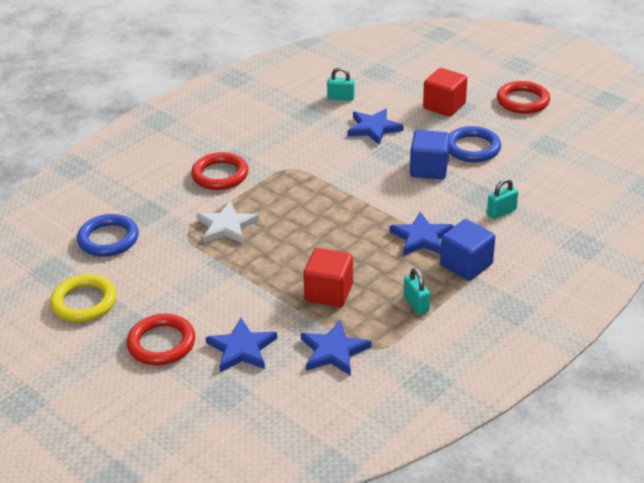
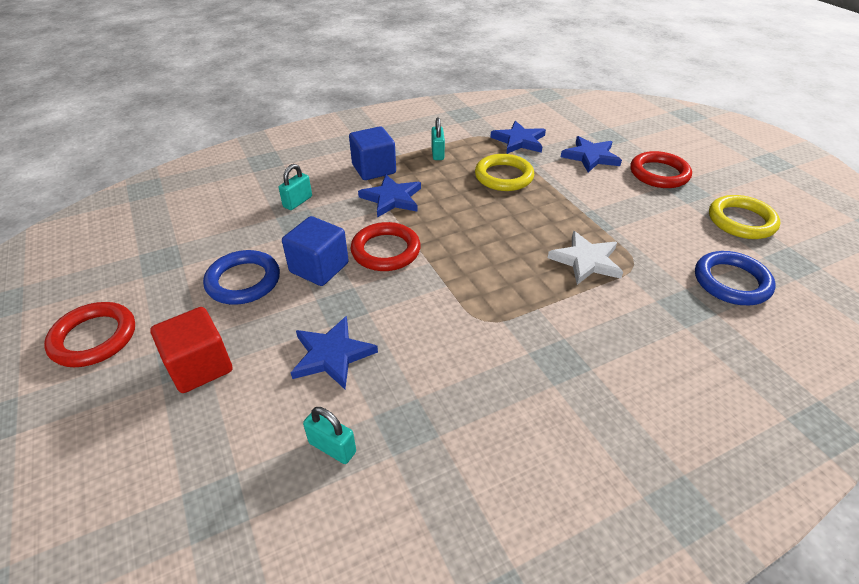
camera: 160 degrees left, 5 degrees up
red ring [191,152,248,190] -> red ring moved to [351,222,421,271]
red cube [303,248,353,307] -> yellow ring [475,154,534,191]
turquoise padlock [487,178,518,219] -> turquoise padlock turned 45 degrees counterclockwise [279,164,312,210]

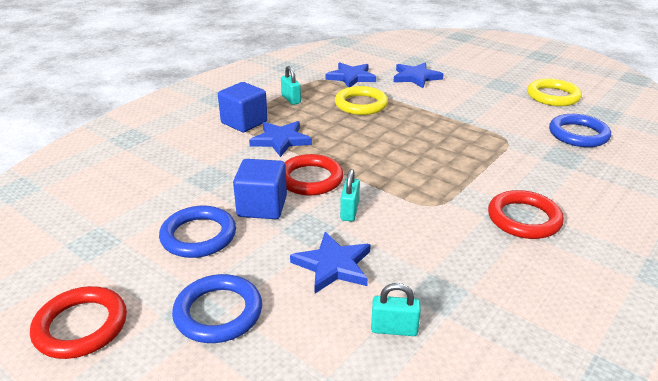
camera: 25 degrees left, 10 degrees down
red cube [150,307,232,393] -> blue ring [172,274,262,343]
turquoise padlock [279,164,312,210] -> turquoise padlock moved to [340,169,360,222]
white star [548,231,623,285] -> none
red ring [631,151,692,188] -> red ring moved to [488,190,564,239]

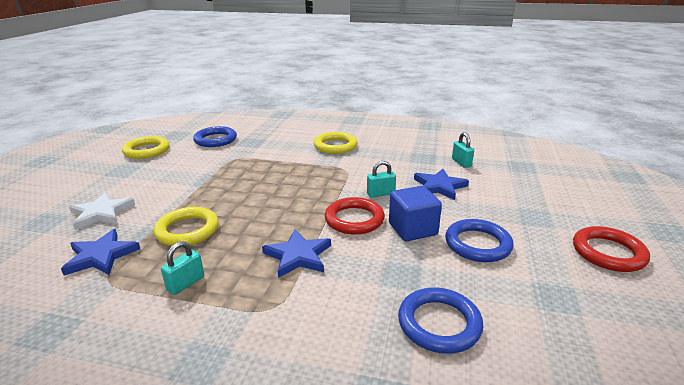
camera: 115 degrees left, 5 degrees down
blue ring [172,274,262,343] -> blue ring moved to [398,287,484,354]
blue cube [218,82,268,132] -> none
blue star [393,62,444,88] -> white star [69,192,135,230]
red ring [488,190,564,239] -> yellow ring [314,132,358,154]

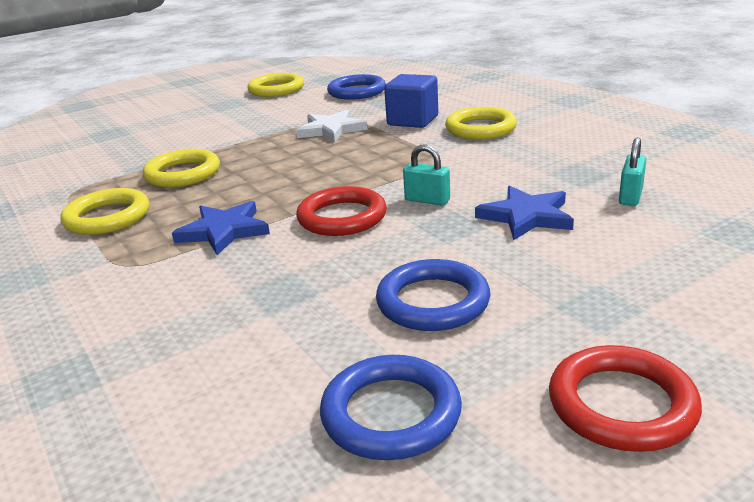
camera: 45 degrees right, 0 degrees up
blue star [61,229,140,275] -> none
white star [69,192,135,230] -> white star moved to [296,110,368,142]
turquoise padlock [161,241,204,295] -> yellow ring [61,188,149,235]
blue cube [389,186,442,241] -> blue cube moved to [384,74,438,128]
blue ring [398,287,484,354] -> blue ring moved to [320,355,462,460]

